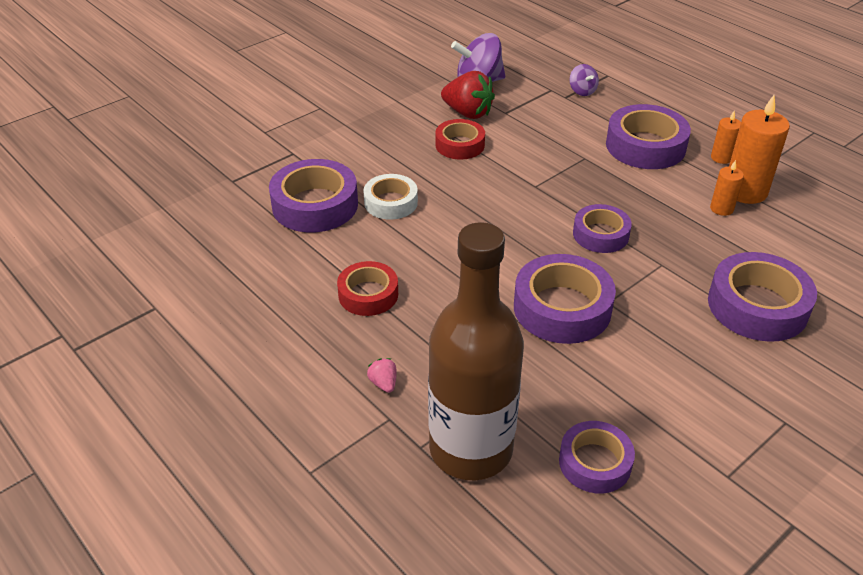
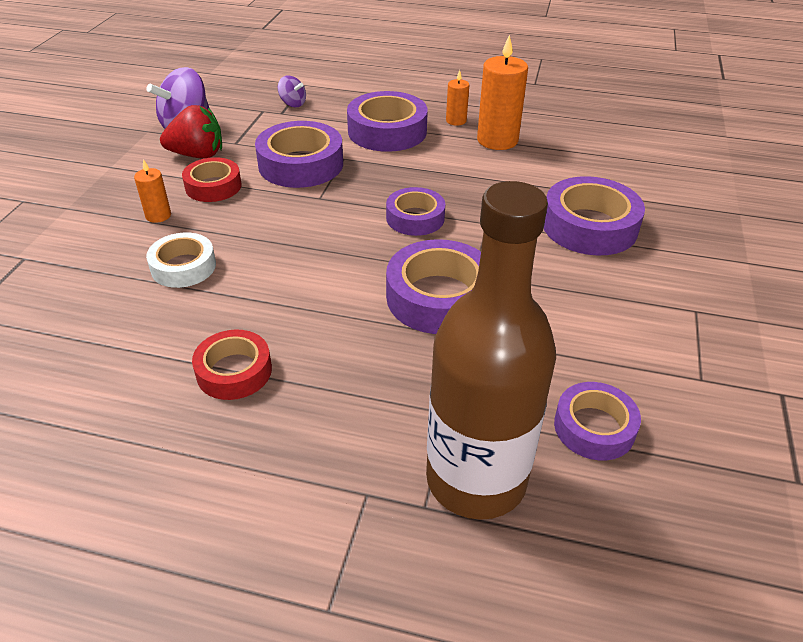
camera: 35 degrees left, 0 degrees up
purple tape [269,159,358,233] -> purple tape moved to [255,121,343,188]
pink strawberry [367,358,397,393] -> none
orange candle [710,160,744,216] -> orange candle moved to [134,159,171,223]

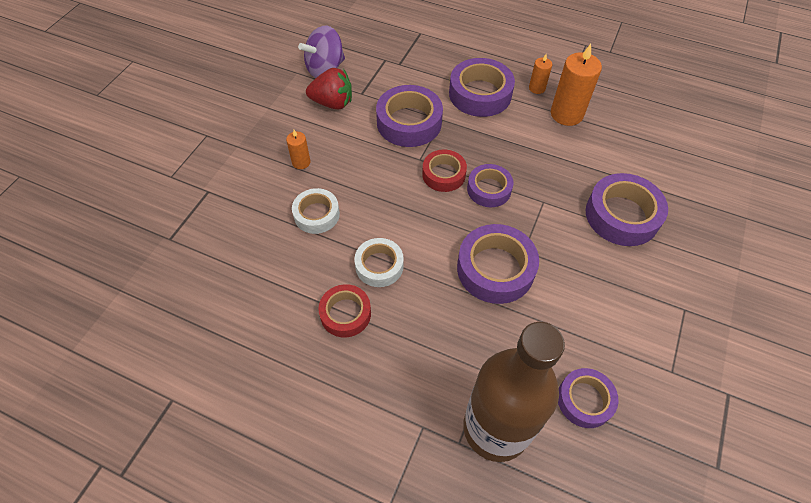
camera: 10 degrees right, 15 degrees up
red tape [182,157,241,202] -> red tape moved to [422,150,467,192]
purple spinning top [278,76,306,107] -> none
none -> white tape [354,238,404,287]

